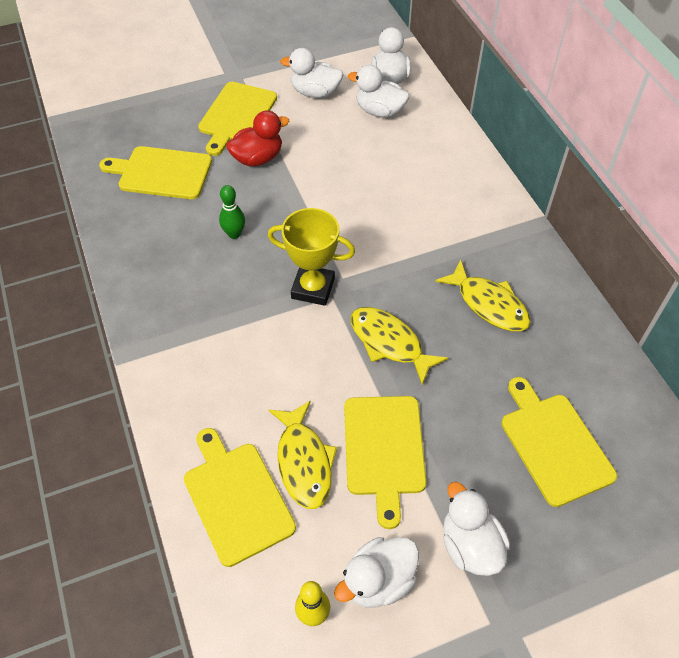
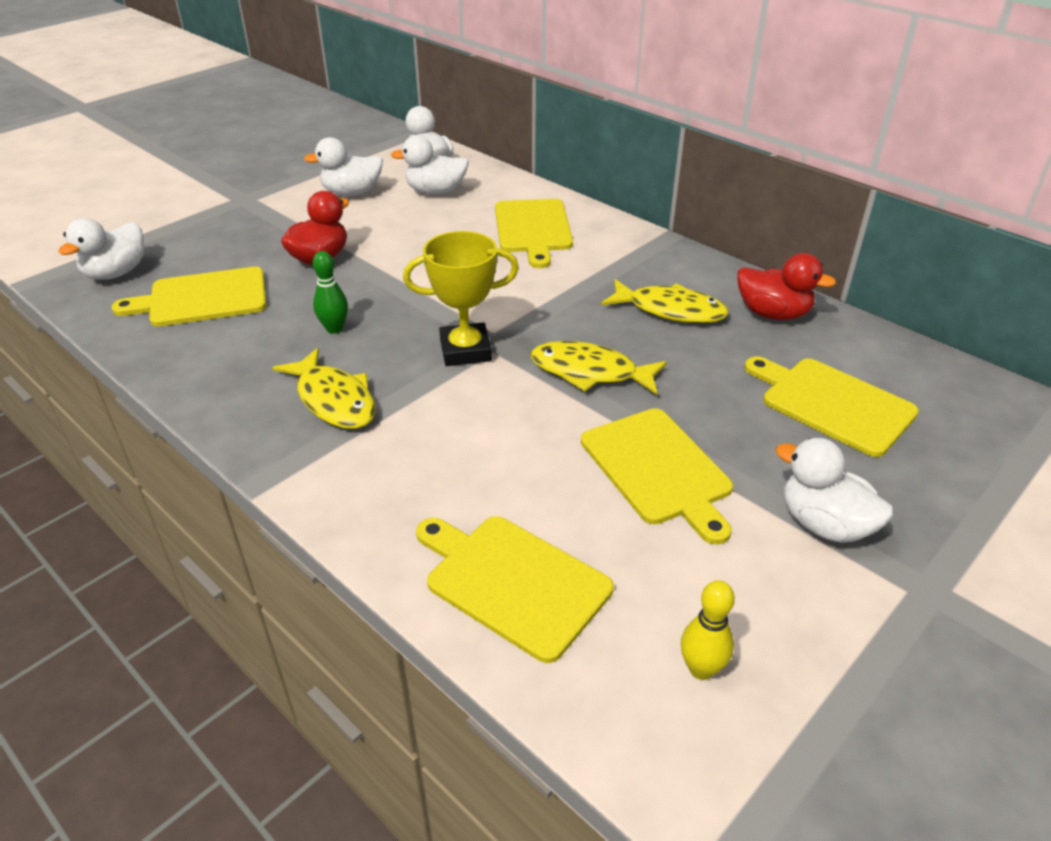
camera: 25 degrees left, 15 degrees down
yellow cutting board [198,82,277,156] -> yellow cutting board moved to [495,199,573,268]
yellow fish [269,400,337,509] -> yellow fish moved to [272,348,376,429]
white duck [334,537,419,608] -> white duck moved to [58,218,144,280]
none -> red duck [737,253,836,320]

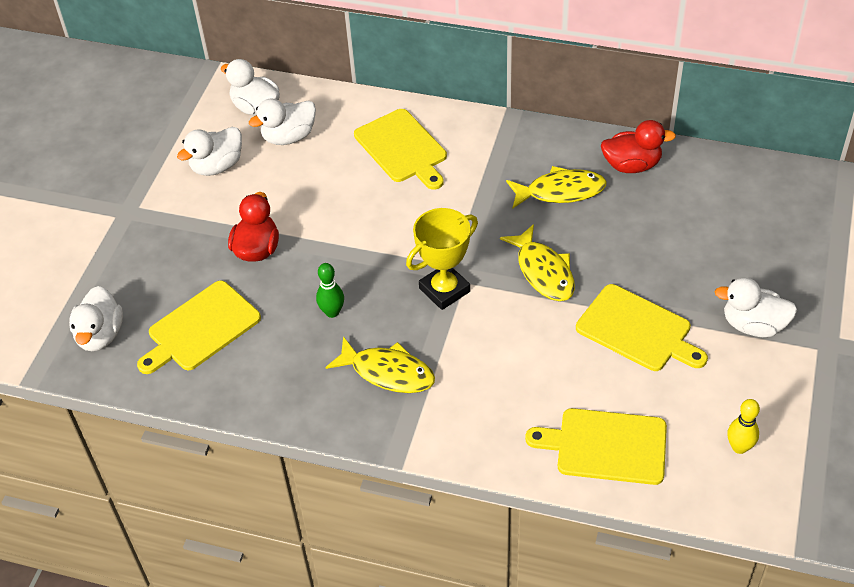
camera: 25 degrees left, 10 degrees up
yellow fish [531,341,667,395] -> yellow fish turned 105 degrees counterclockwise [500,224,575,301]
yellow cutting board [745,356,919,457] -> none

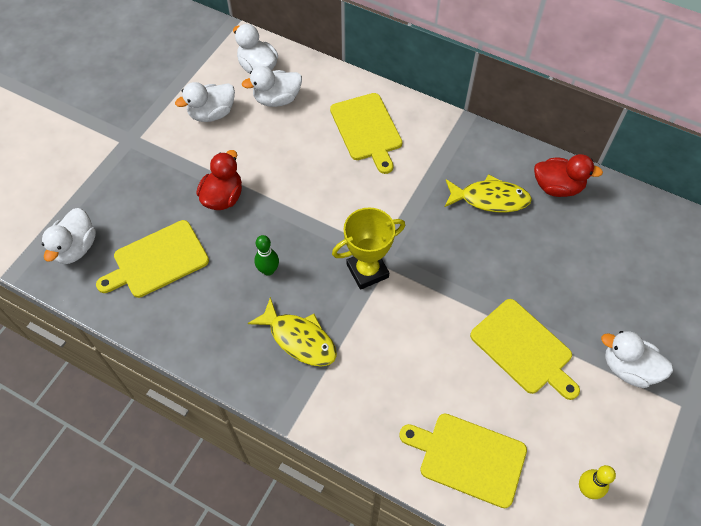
camera: 10 degrees right, 10 degrees up
yellow fish [500,224,575,301] -> none

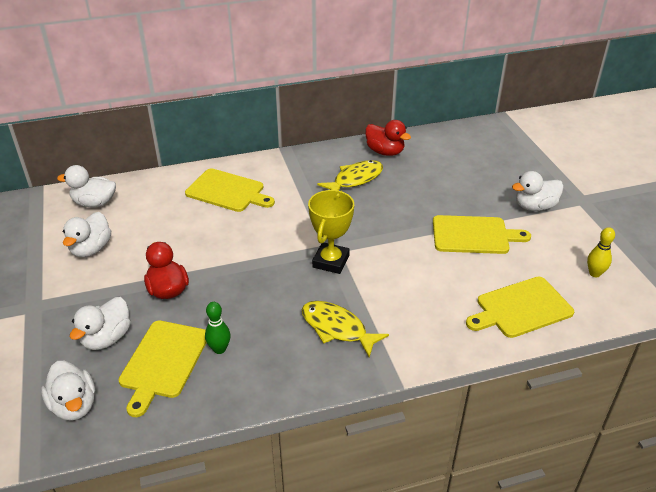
camera: 45 degrees left, 20 degrees down
white duck [242,66,302,107] -> white duck moved to [70,297,131,350]
yellow fish [248,297,337,366] -> yellow fish turned 135 degrees counterclockwise [302,301,389,357]
green bowling pin [255,235,279,276] -> green bowling pin moved to [205,302,231,354]
red duck [534,154,603,197] -> red duck turned 75 degrees clockwise [365,120,411,156]

